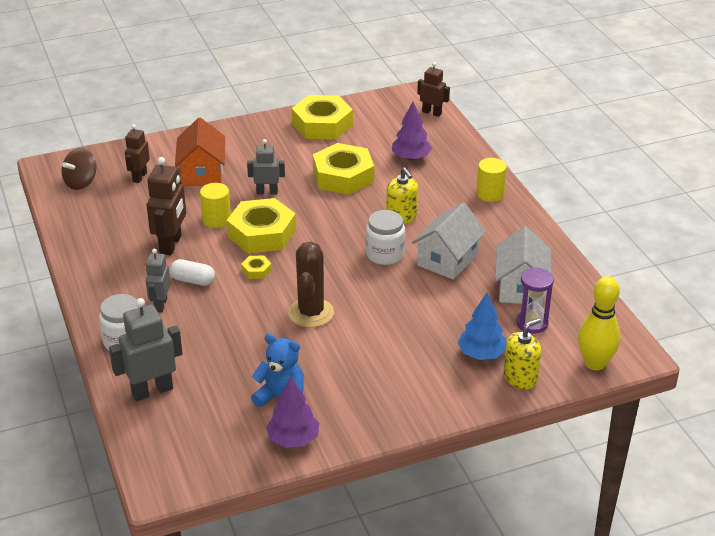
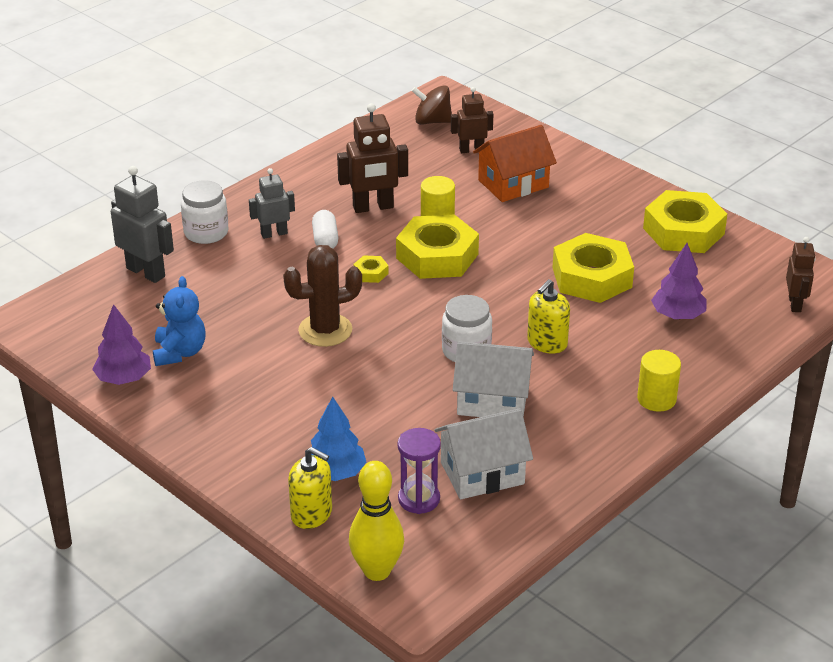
camera: 65 degrees right, 0 degrees up
grey robot [247,139,285,195] -> none

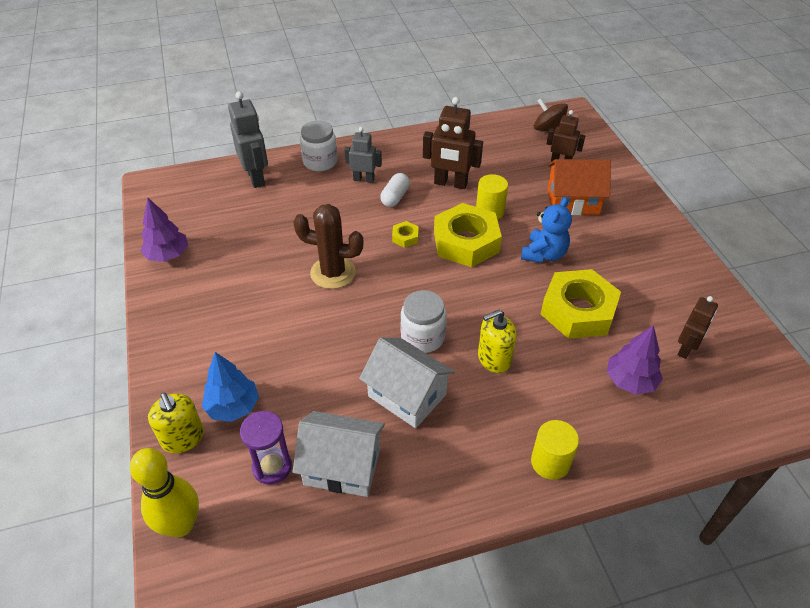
camera: 30 degrees right, 10 degrees up
blue teddy bear [153,276,206,366] -> blue teddy bear moved to [521,197,572,263]
yellow nut [643,190,727,253] -> none
brown robot [786,237,815,312] -> brown robot moved to [677,296,718,359]

